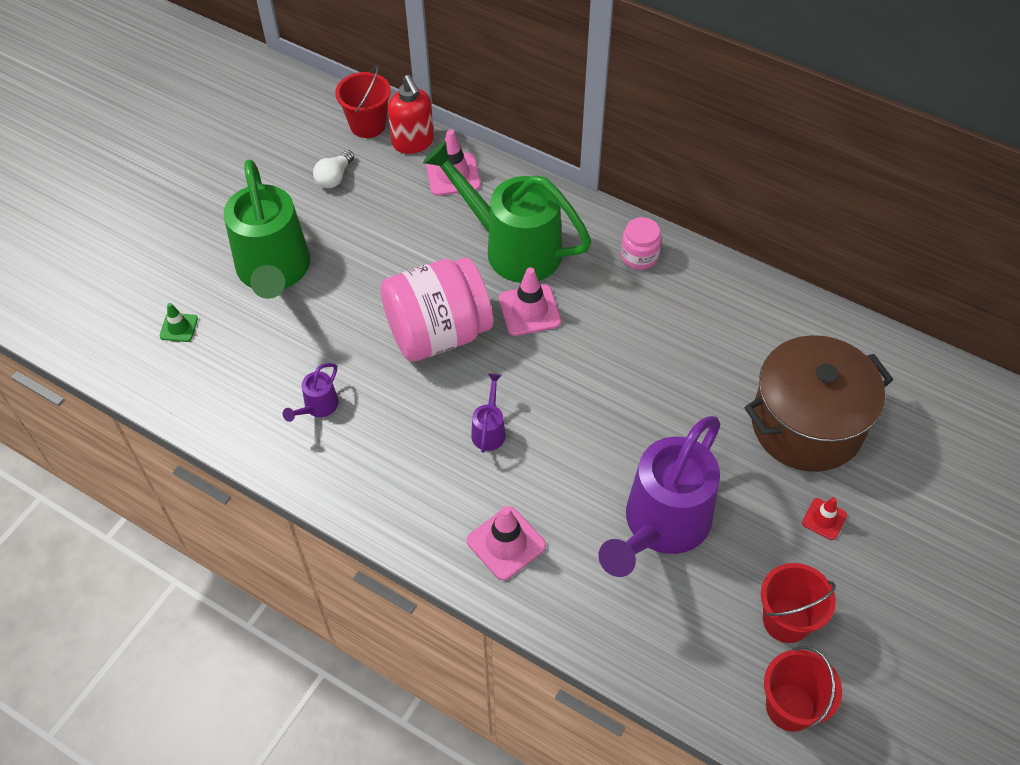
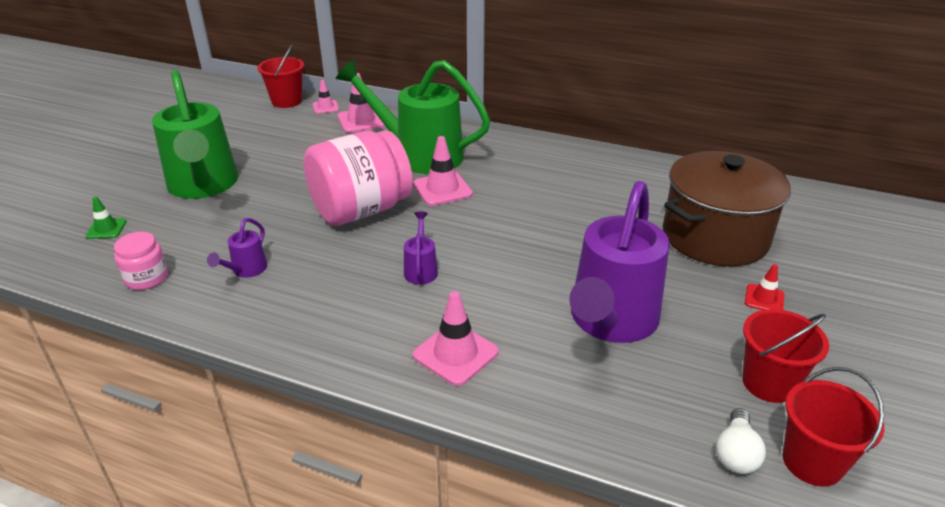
camera: 10 degrees left, 20 degrees down
white light bulb [313,150,354,188] -> white light bulb moved to [716,408,766,474]
red soap dispenser [388,75,434,154] -> pink traffic cone [313,80,339,114]
pink jar [621,217,662,269] -> pink jar moved to [114,232,168,290]

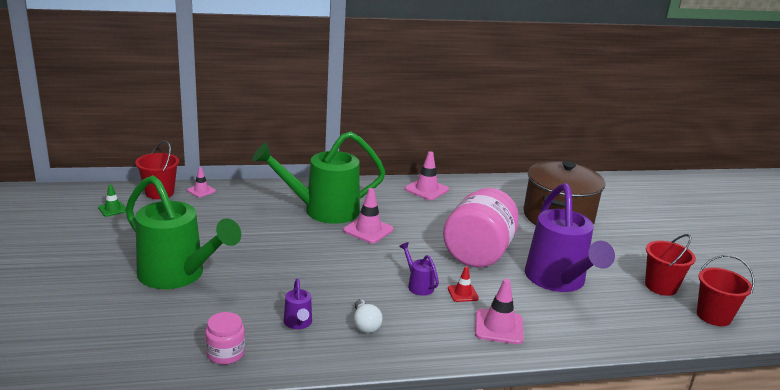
camera: 35 degrees left, 10 degrees down
green traffic cone [86,196,127,239] -> green traffic cone moved to [98,184,126,217]
pink jar [304,130,413,226] -> pink jar moved to [443,188,519,268]
pink traffic cone [338,73,385,133] -> pink traffic cone moved to [405,151,449,200]
white light bulb [716,408,766,474] -> white light bulb moved to [354,299,383,333]
red traffic cone [745,264,785,310] -> red traffic cone moved to [448,266,479,302]

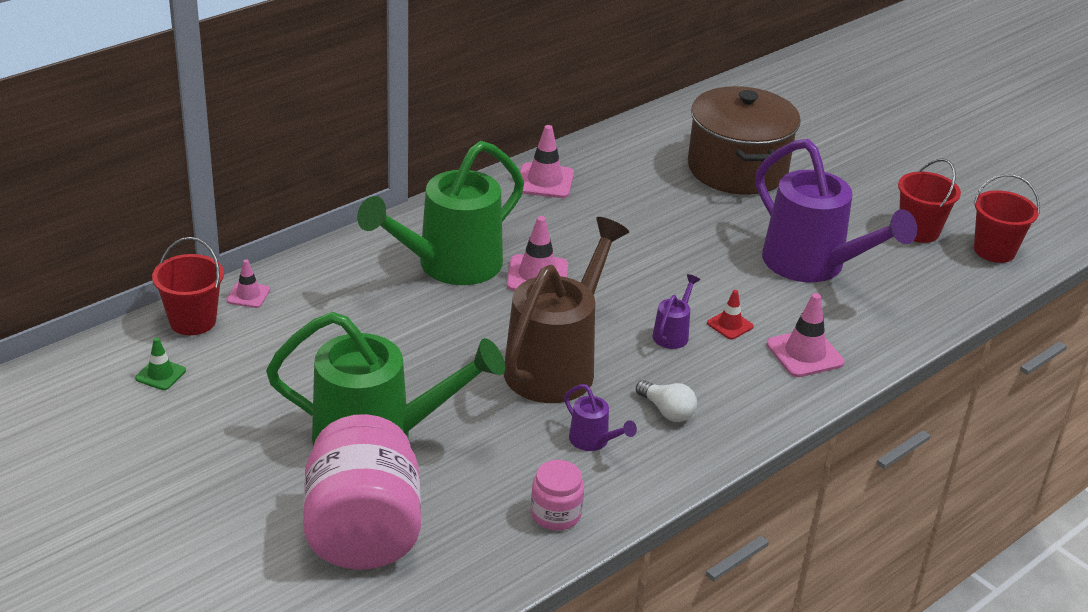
camera: 30 degrees left, 10 degrees up
purple watering can [399,242,439,296] -> purple watering can turned 90 degrees clockwise [652,274,700,349]
pink jar [443,188,519,268] -> pink jar moved to [303,414,421,570]
none -> brown watering can [504,217,629,403]

